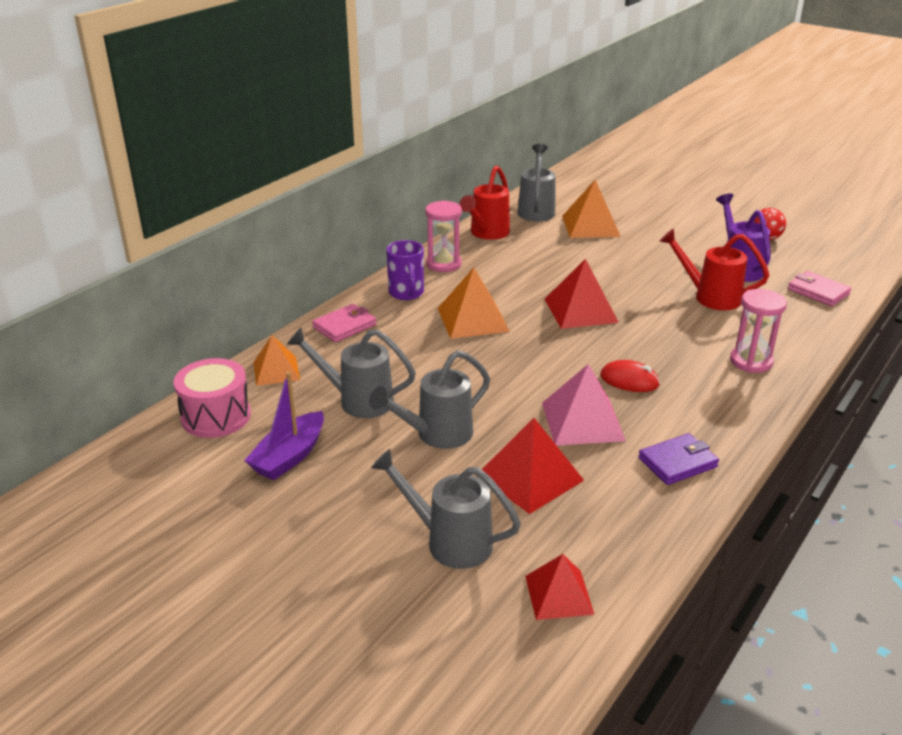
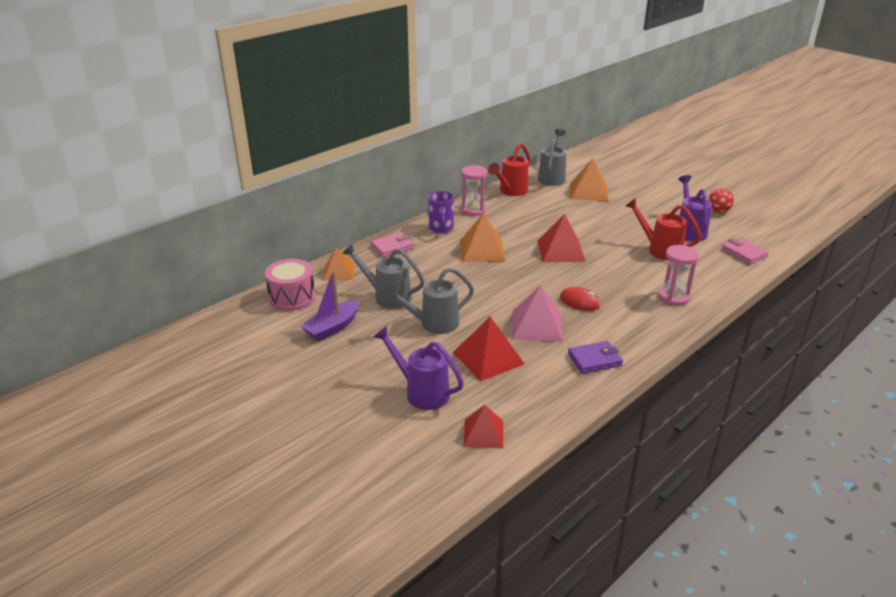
camera: 10 degrees right, 0 degrees up
grey watering can [371,449,521,569] -> purple watering can [373,326,464,410]

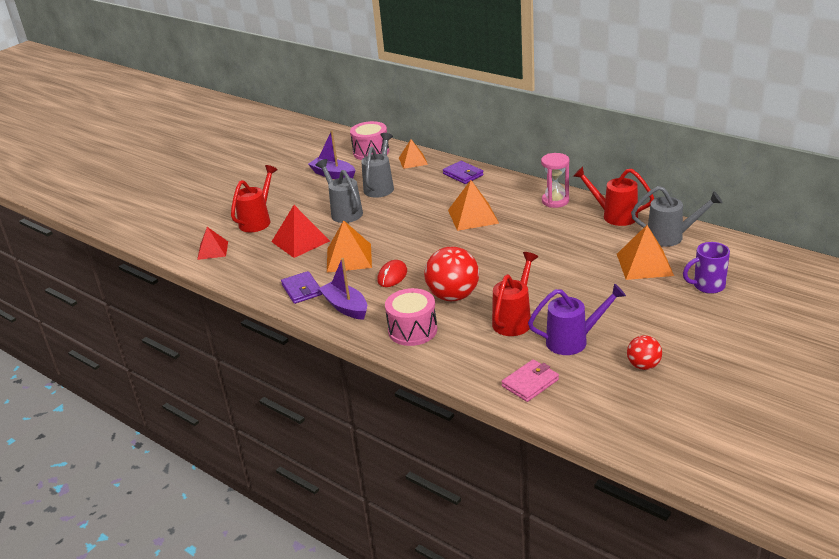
camera: 85 degrees right, 0 degrees up
pink wallet [370,232,414,257] -> purple wallet [443,161,484,184]
purple watering can [373,326,464,410] -> red watering can [231,165,278,232]
purple mug [428,191,454,233] -> purple mug moved to [683,242,730,294]
pink pyramid [512,285,563,342] -> orange pyramid [327,220,372,273]
red pyramid [538,214,586,262] -> none
pink hourglass [658,245,699,306] -> pink drum [385,288,437,346]
none -> purple boat [318,258,367,320]
none -> red ball [424,247,479,301]

